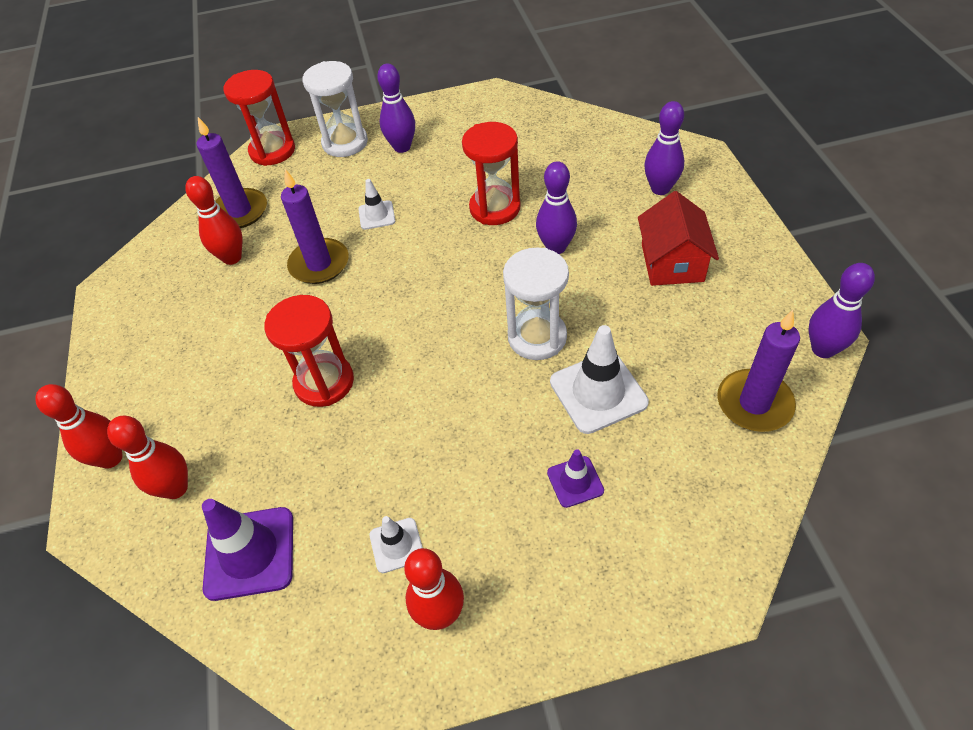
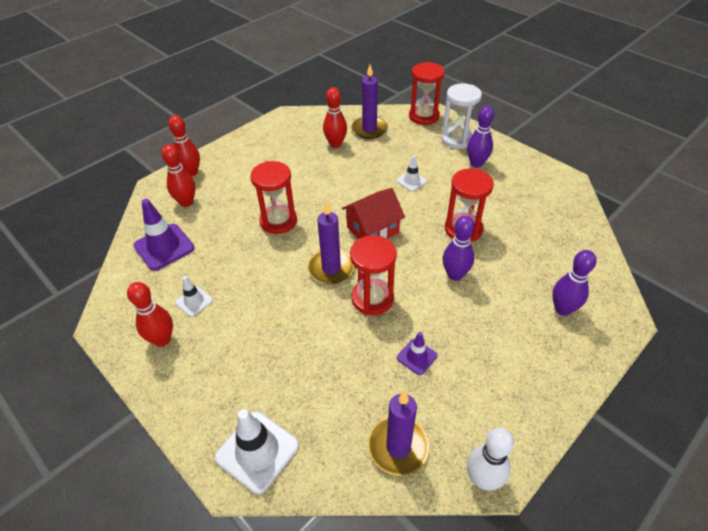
camera: 55 degrees right, 5 degrees down
purple candle [281,169,349,284] -> purple candle moved to [308,201,355,284]
white hourglass [503,248,569,360] -> red hourglass [350,235,397,315]
purple traffic cone [547,449,604,508] -> purple traffic cone moved to [397,332,437,375]
white traffic cone [550,325,649,434] -> white traffic cone moved to [215,409,299,494]
red house [638,191,719,286] -> red house moved to [342,188,405,239]
purple bowling pin [808,263,875,358] -> white bowling pin [467,428,514,490]

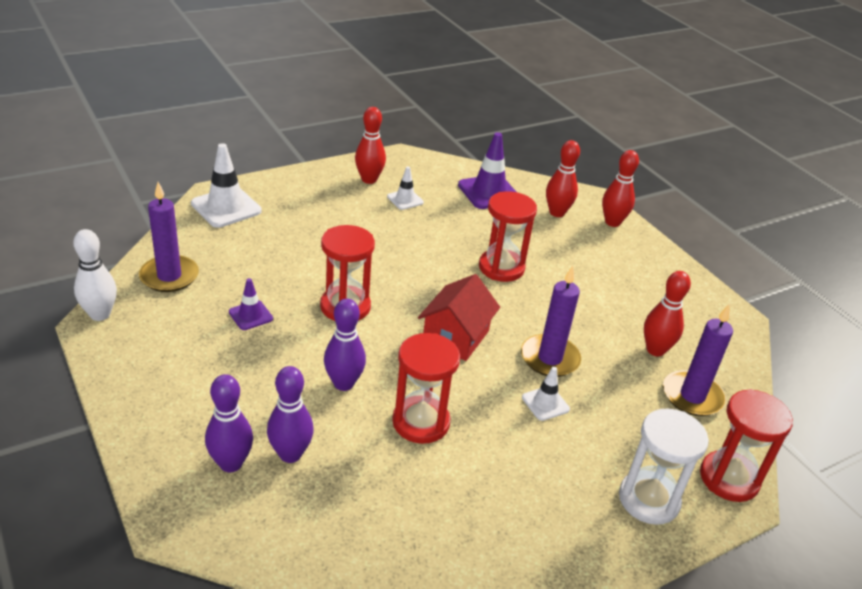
camera: 100 degrees right, 10 degrees down
purple candle [308,201,355,284] -> purple candle moved to [521,266,581,377]
red house [342,188,405,239] -> red house turned 45 degrees clockwise [418,274,500,361]
purple bowling pin [467,106,494,168] -> purple bowling pin moved to [267,366,314,463]

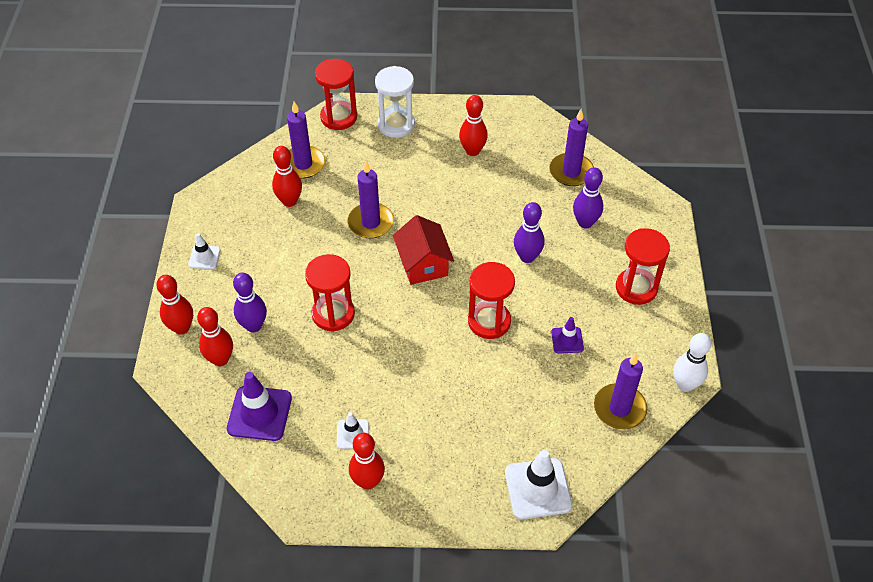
camera: 145 degrees left, 15 degrees up
purple bowling pin [205,374,253,472] -> purple bowling pin moved to [233,273,267,333]
red hourglass [392,333,460,444] -> red hourglass moved to [616,228,670,305]
red house [418,274,500,361] -> red house turned 75 degrees counterclockwise [393,215,454,285]
white traffic cone [522,367,570,421] -> white traffic cone moved to [188,233,221,269]
none -> red bowling pin [459,95,488,156]
none -> purple candle [550,109,594,186]

